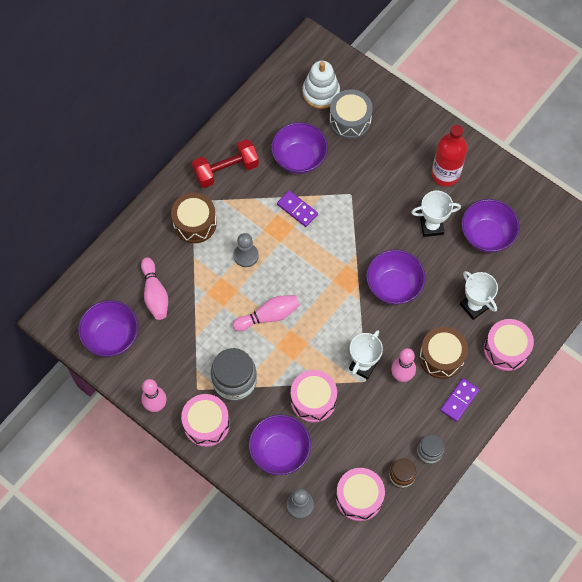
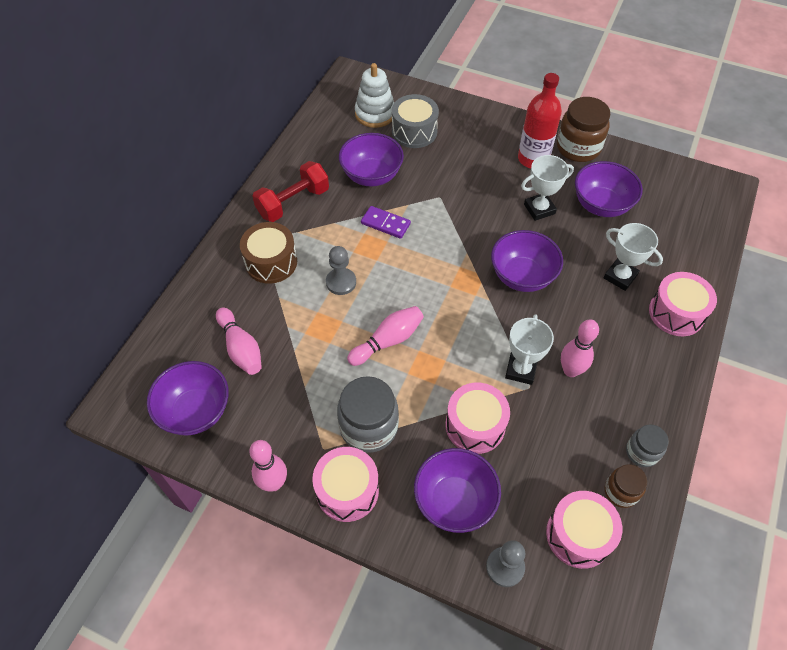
camera: 15 degrees left, 10 degrees down
brown drum [419,327,468,379] -> none
purple domino [440,378,480,422] -> none
none -> brown jar [557,97,611,162]

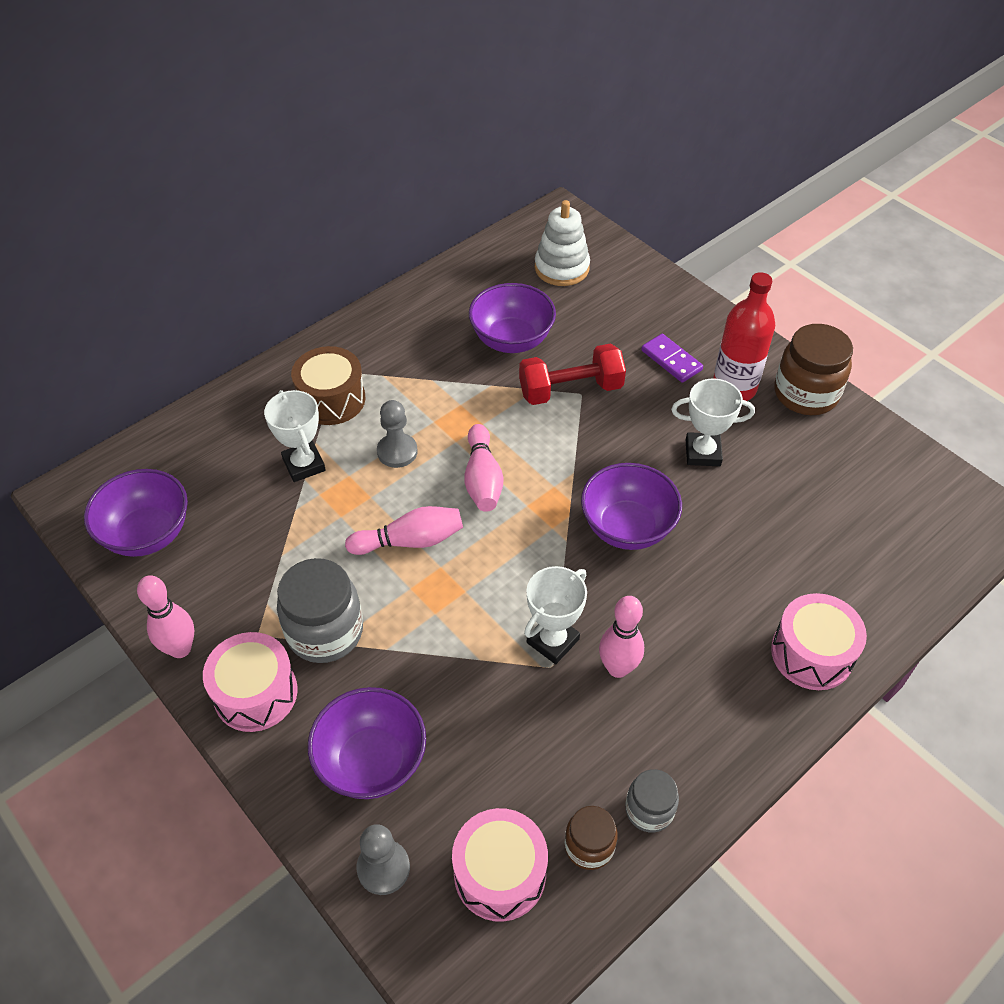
camera: 25 degrees right, 5 degrees down
pink bowling pin [216,307,262,375] -> pink bowling pin moved to [464,424,503,512]
red dumbbell [252,161,329,222] -> red dumbbell moved to [519,344,626,405]
purple domino [361,206,411,239] -> purple domino moved to [641,334,703,383]
grey drum [392,94,439,148] -> none
pink drum [446,383,510,454] -> none
purple bowl [575,161,643,217] -> none
white trophy [604,223,663,291] -> white trophy moved to [264,390,326,482]

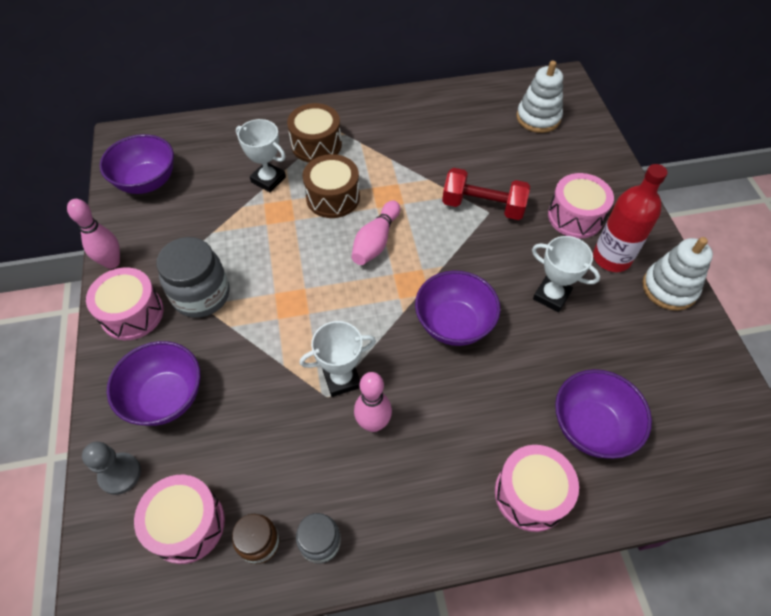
camera: 30 degrees right, 5 degrees up
white trophy [264,390,326,482] -> white trophy turned 60 degrees counterclockwise [236,119,286,192]
pink bowling pin [345,506,463,555] -> none
grey pawn [377,400,418,468] -> brown drum [303,154,360,218]
purple bowl [469,283,556,353] -> purple bowl moved to [555,369,652,459]
purple domino [641,334,703,383] -> pink drum [548,173,614,238]
brown jar [774,324,853,415] -> white stacking toy [642,237,713,311]

